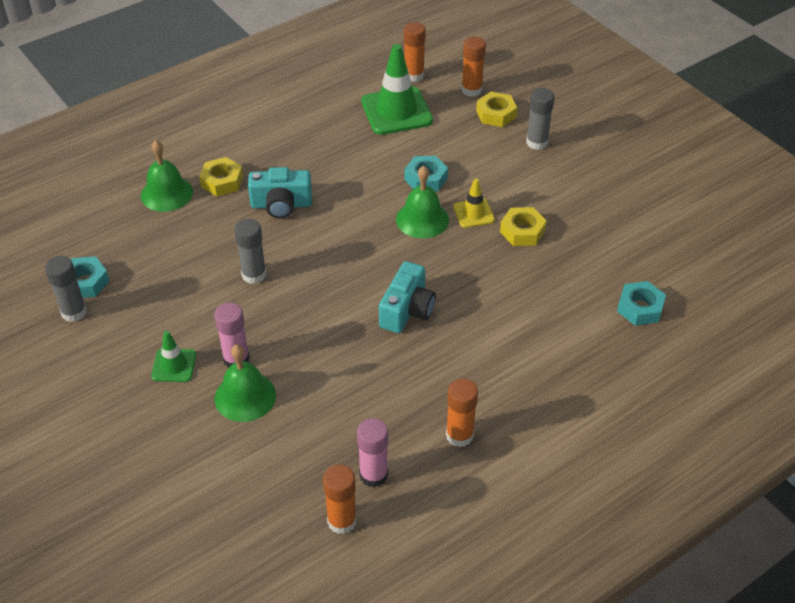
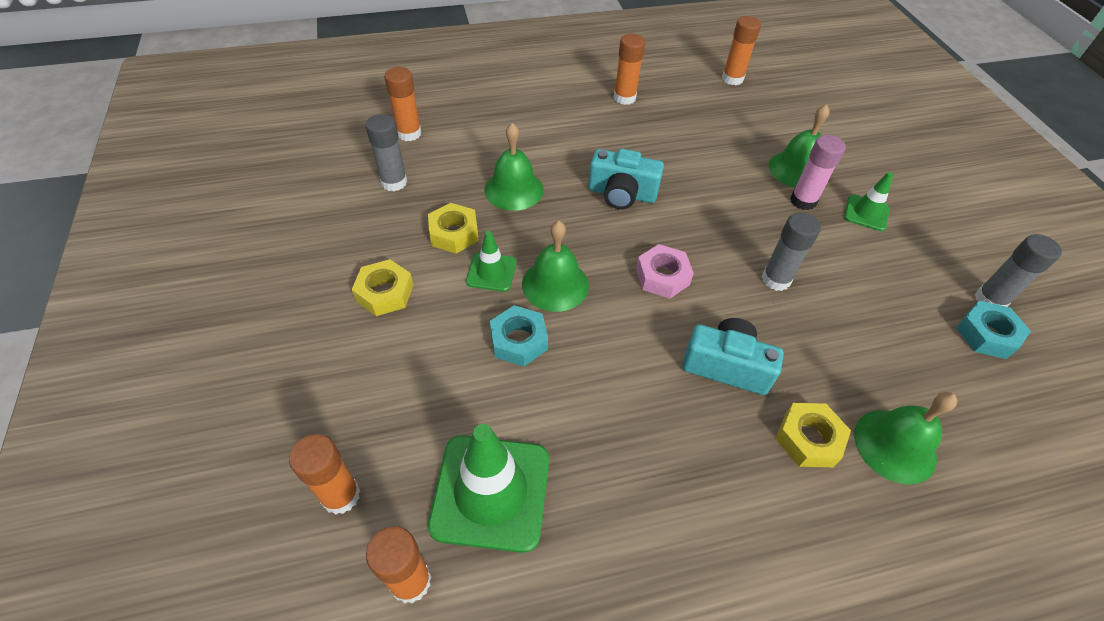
camera: 160 degrees left, 5 degrees up
pink glue stick [357,418,388,488] -> none
turquoise camera [379,261,436,333] -> turquoise camera turned 120 degrees counterclockwise [588,149,664,209]
yellow traffic cone [453,179,495,228] -> green traffic cone [466,231,516,292]
yellow nut [476,92,517,127] -> yellow nut moved to [352,259,413,316]
grey glue stick [526,88,555,150] -> grey glue stick moved to [366,114,407,191]
turquoise nut [617,281,666,326] -> orange glue stick [384,67,421,141]
none -> green bell [484,123,544,211]
none -> pink nut [636,244,694,299]

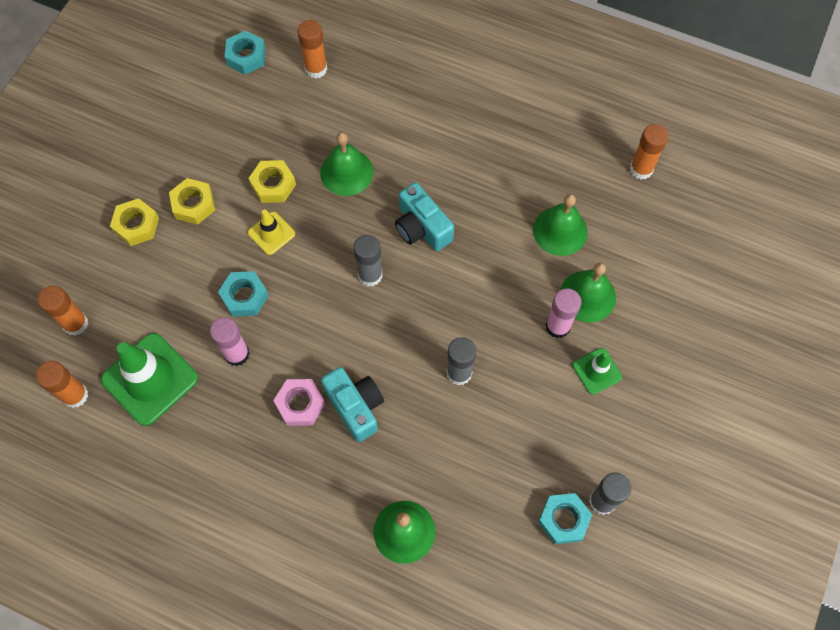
camera: 40 degrees right, 15 degrees up
grey glue stick [366,114,407,191] -> grey glue stick moved to [353,235,382,286]
green traffic cone [466,231,516,292] -> yellow traffic cone [248,209,295,255]
green bell [522,221,589,312] -> green bell moved to [533,194,588,256]
orange glue stick [614,34,645,105] -> none
pink nut [636,244,694,299] -> pink nut moved to [273,379,325,426]
yellow nut [776,403,851,467] -> yellow nut moved to [110,198,159,246]
none -> pink glue stick [210,317,250,366]
none -> turquoise nut [225,30,266,74]

